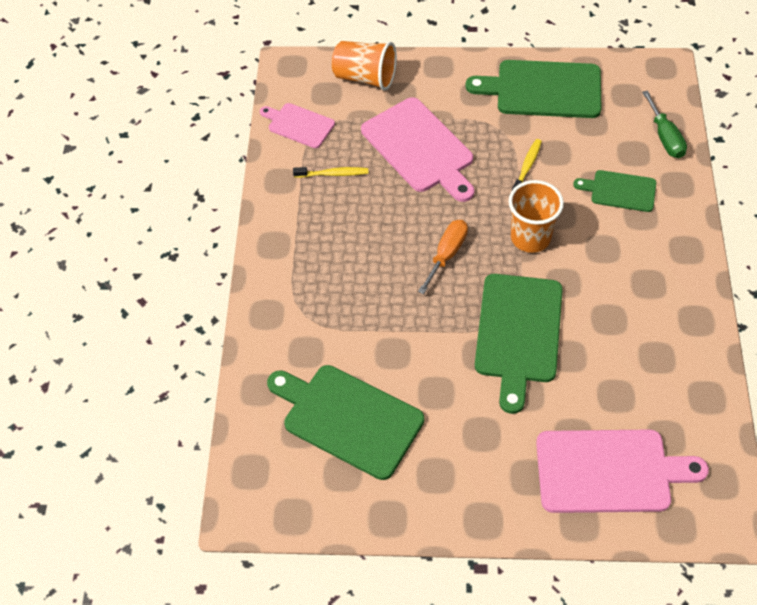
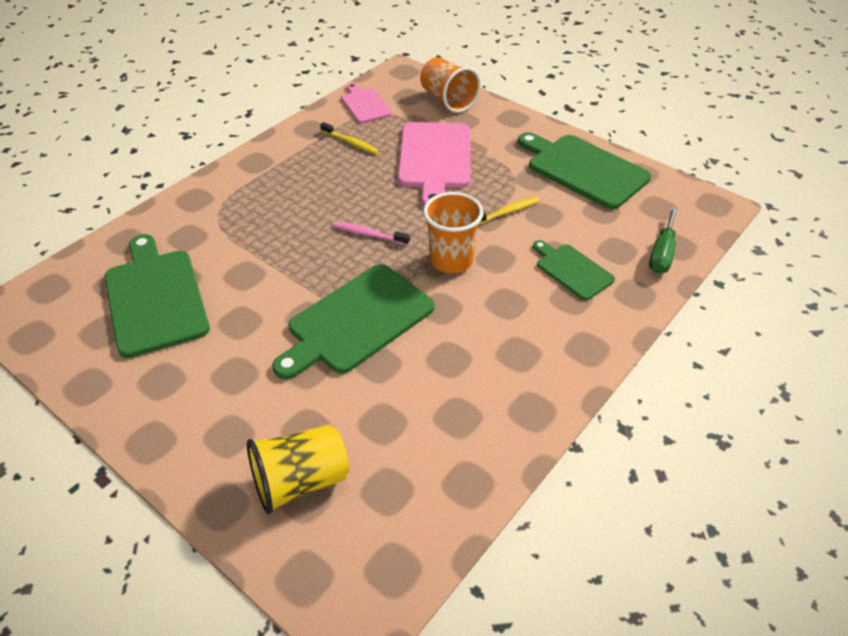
camera: 35 degrees right, 10 degrees down
orange screwdriver [418,220,468,294] -> pink toothbrush [333,221,410,246]
pink cutting board [536,429,709,513] -> yellow cup [247,425,349,514]

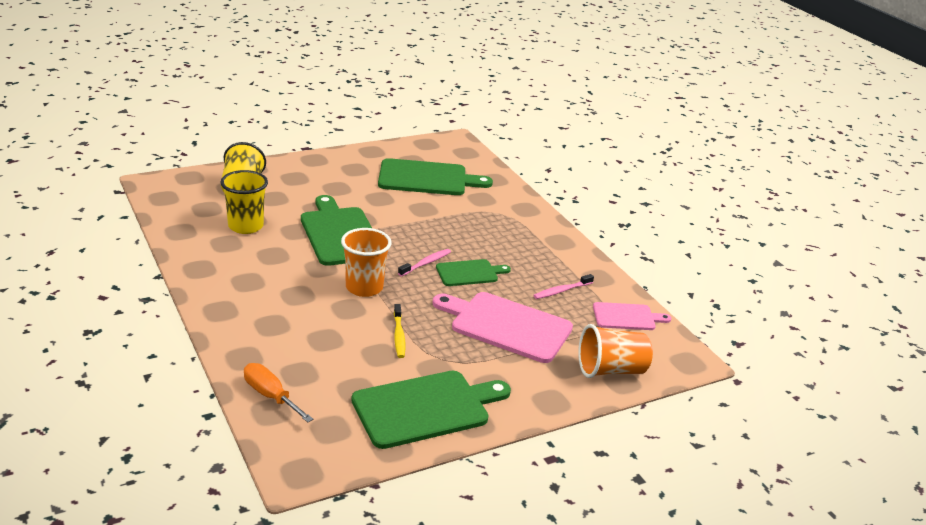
camera: 110 degrees right, 15 degrees down
yellow toothbrush [320,122,379,154] -> pink toothbrush [533,274,594,299]
green cutting board [533,240,615,300] -> green cutting board moved to [436,259,511,286]
green screwdriver [649,207,678,274] -> orange screwdriver [244,363,313,422]
none -> yellow cup [220,170,268,234]

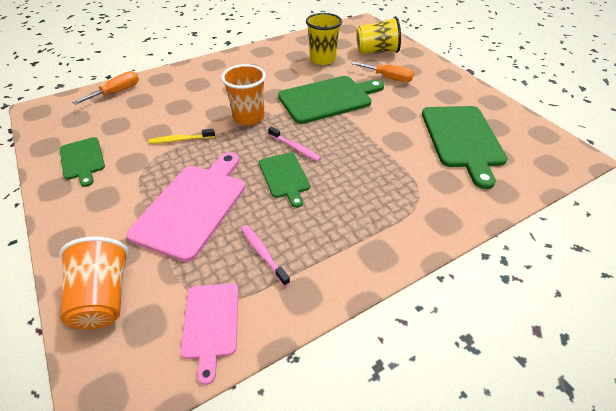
camera: 90 degrees right, 15 degrees up
green cutting board [351,371,511,449] -> green cutting board [60,137,105,187], size x0.56
none -> orange screwdriver [351,61,414,82]

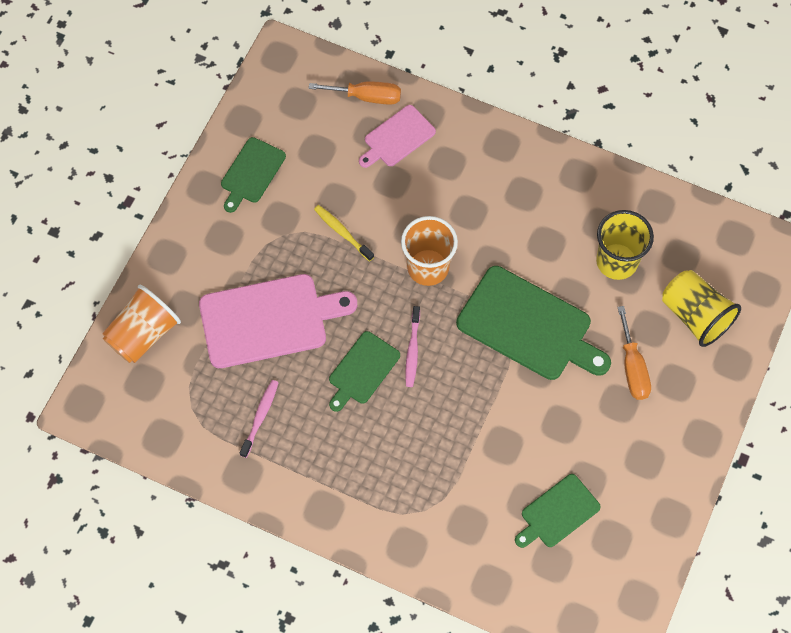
camera: 55 degrees right, 20 degrees up
pink cutting board [180,283,238,385] -> pink cutting board moved to [359,105,436,168]
green cutting board [422,106,508,189] -> green cutting board [515,474,601,548], size x0.56

